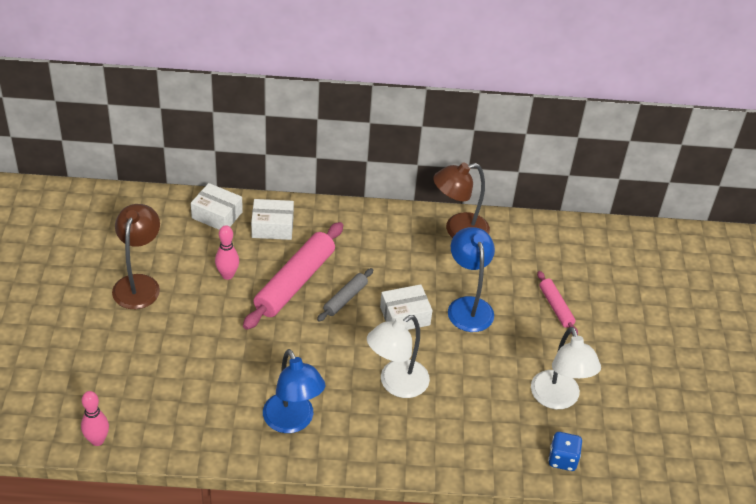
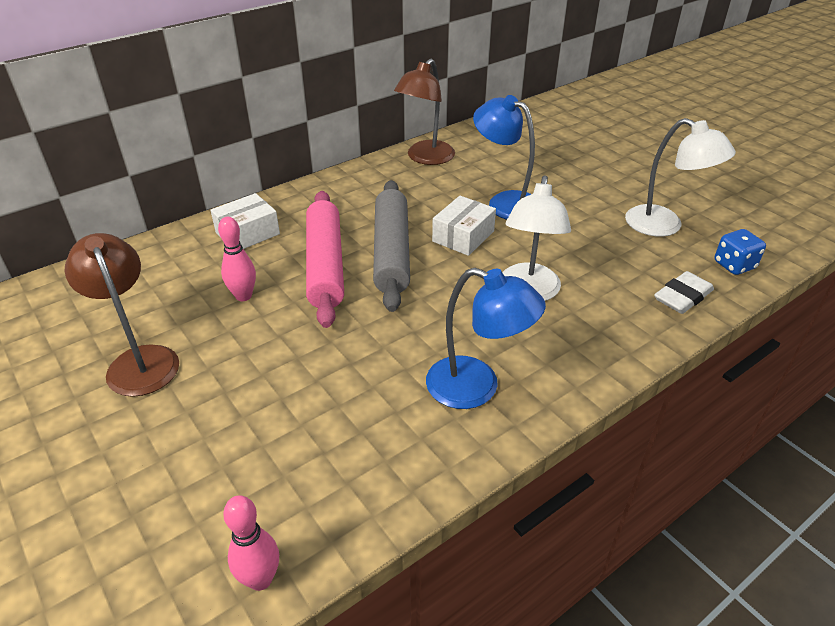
camera: 35 degrees left, 5 degrees down
white box [191,183,243,230] -> none
grey rolling pin [317,268,373,322] -> grey rolling pin [373,180,410,312], size x1.93
pink rolling pin [537,271,578,335] -> none
none -> white eraser [654,271,714,314]

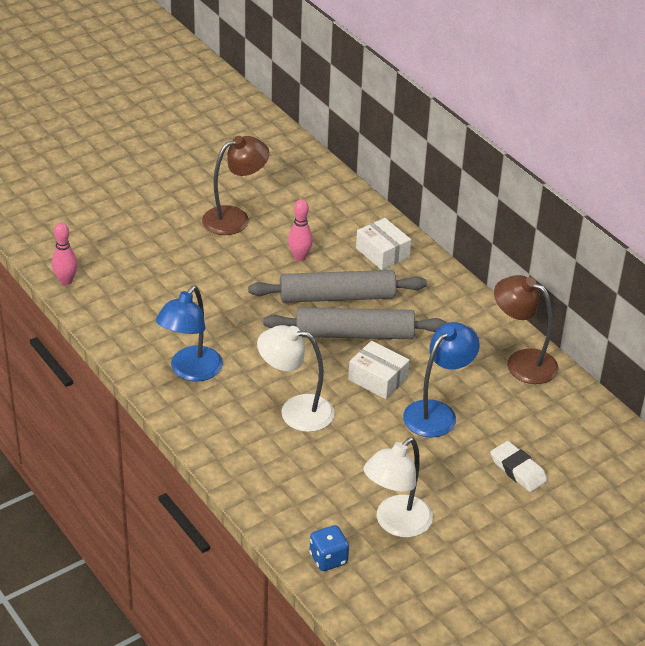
camera: 90 degrees right, 0 degrees up
pink rolling pin [306,191,344,328] -> grey rolling pin [248,270,427,303]
white eraser [654,271,714,314] -> white eraser moved to [490,441,548,492]

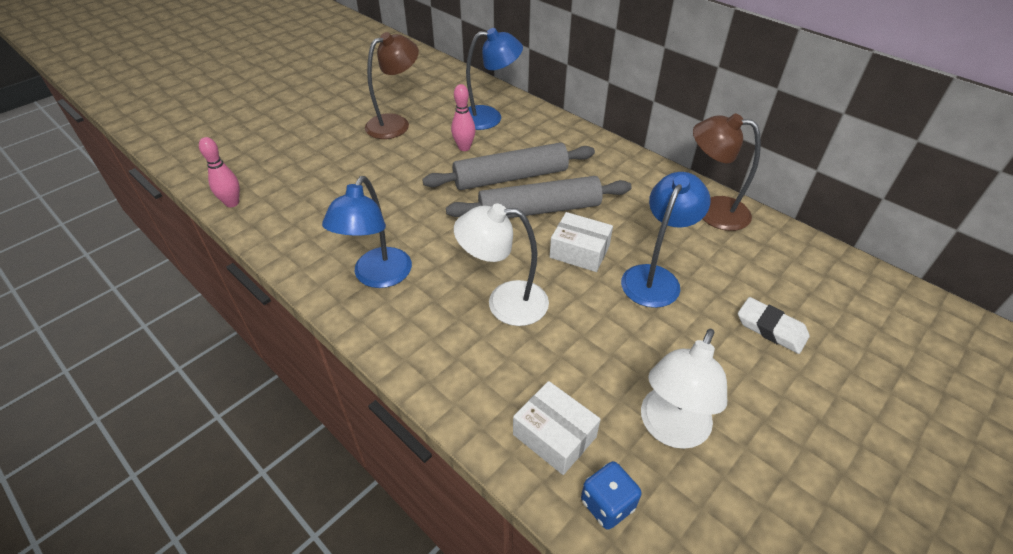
camera: 10 degrees left, 5 degrees up
white box [356,218,411,270] -> white box moved to [513,381,601,475]
none -> blue lamp [466,28,523,130]

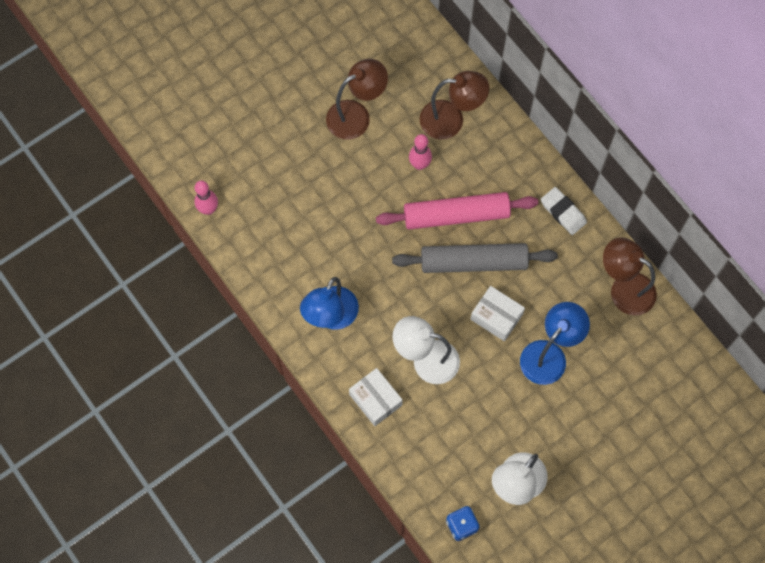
camera: 10 degrees right, 25 degrees up
grey rolling pin [422,142,595,190] -> pink rolling pin [376,192,538,230]
blue lamp [466,28,523,130] -> brown lamp [419,71,489,140]
white box [513,381,601,475] -> white box moved to [349,368,403,426]
white eraser [738,297,810,354] -> white eraser moved to [541,187,587,235]

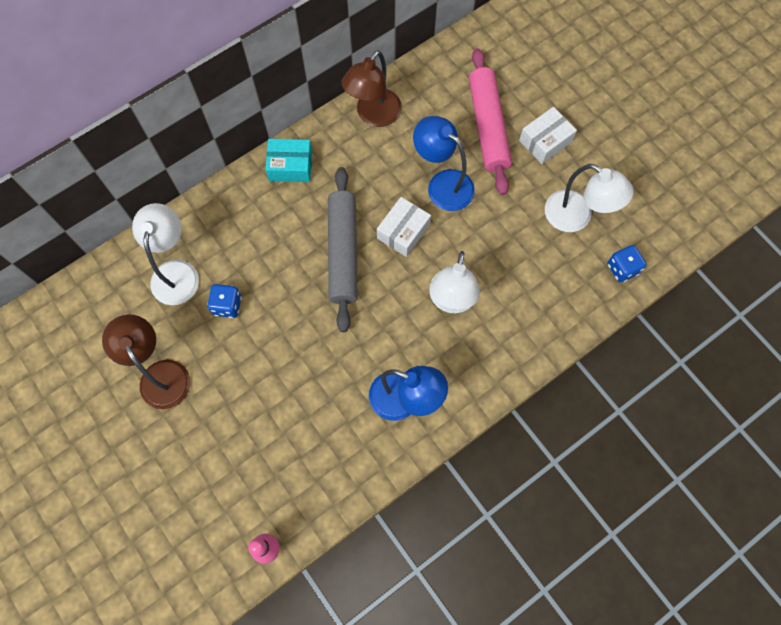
camera: 90 degrees left, 0 degrees up
white box [349,368,403,426] -> white box moved to [519,107,577,164]
pink rolling pin [376,192,538,230] -> pink rolling pin moved to [469,48,512,195]
pink bowling pin [409,134,432,170] -> blue dice [207,284,242,318]
brown lamp [419,71,489,140] -> white lamp [132,203,199,305]
white eraser [541,187,587,235] -> turquoise box [265,139,312,182]

